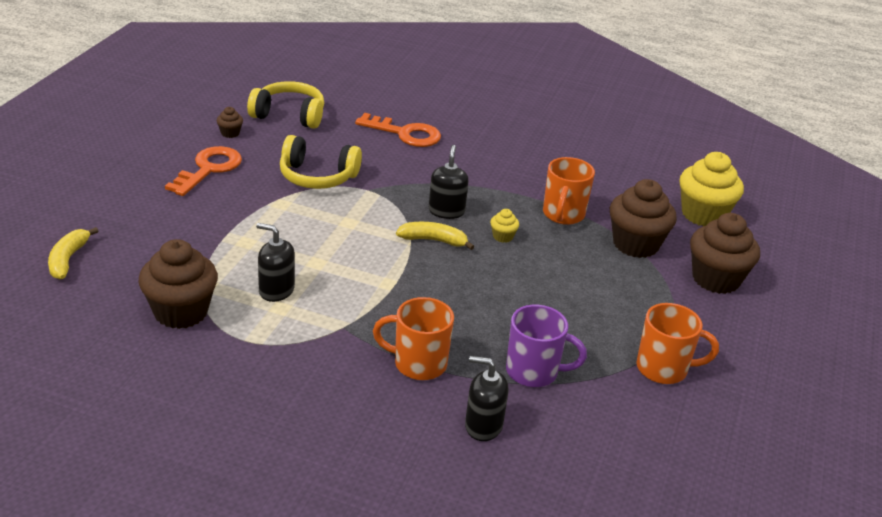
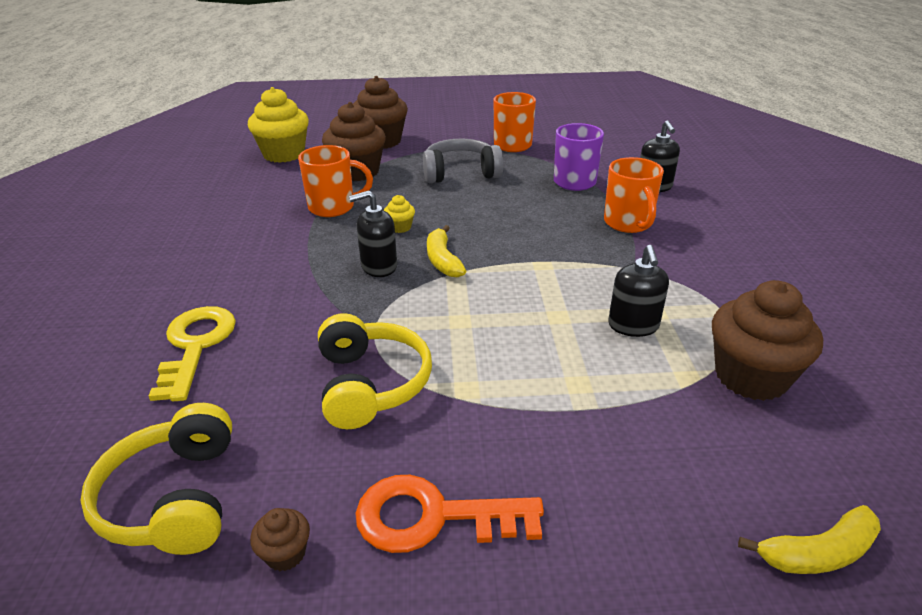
camera: 110 degrees left, 0 degrees up
orange key [355,113,441,147] -> yellow key [149,306,236,401]
none -> grey headphones [423,139,503,183]

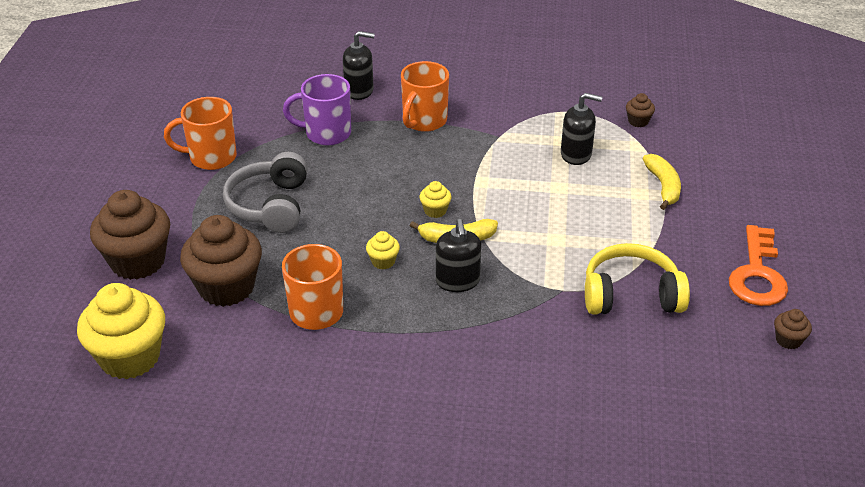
camera: 80 degrees left, 5 degrees up
yellow headphones [80,403,232,555] -> none
yellow key [149,306,236,401] -> none
orange mug [604,157,664,233] -> orange mug turned 120 degrees clockwise [401,61,449,132]
brown cupcake [712,280,823,401] -> brown cupcake [626,93,655,127], size x0.44
yellow banana [738,505,881,574] -> yellow banana moved to [642,154,681,210]
none -> yellow cupcake [420,181,452,218]

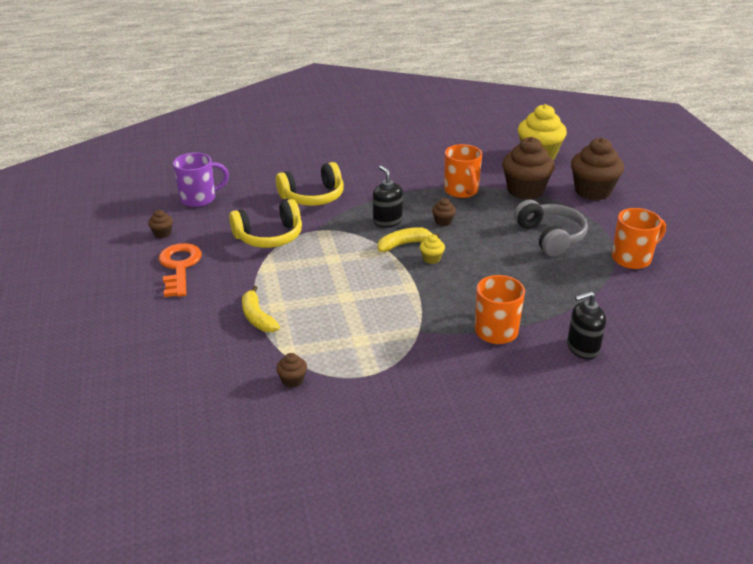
camera: 160 degrees right, 5 degrees down
purple mug [283,74,351,145] -> purple mug moved to [173,152,229,207]
yellow cupcake [366,231,400,270] -> brown cupcake [432,198,456,226]
black soap dispenser [561,93,602,165] -> none
none -> yellow headphones [276,162,344,206]

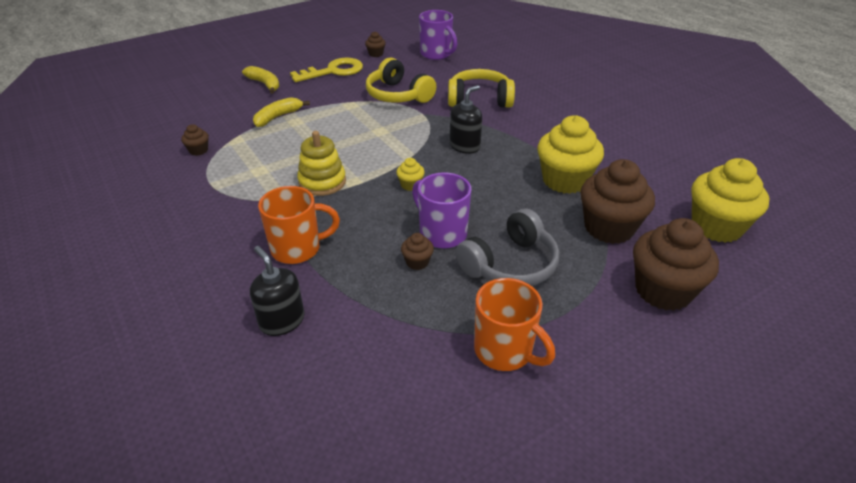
camera: 70 degrees right, 5 degrees up
orange key [159,243,202,297] -> yellow key [290,58,363,82]
yellow headphones [276,162,344,206] -> yellow headphones turned 135 degrees clockwise [448,69,515,108]
yellow banana [377,227,440,252] -> yellow banana moved to [242,66,279,94]
brown cupcake [432,198,456,226] -> brown cupcake moved to [401,233,434,270]
orange mug [444,144,482,198] -> yellow cupcake [537,115,604,194]
none -> yellow stacking toy [297,131,346,196]
none -> purple mug [412,172,471,248]

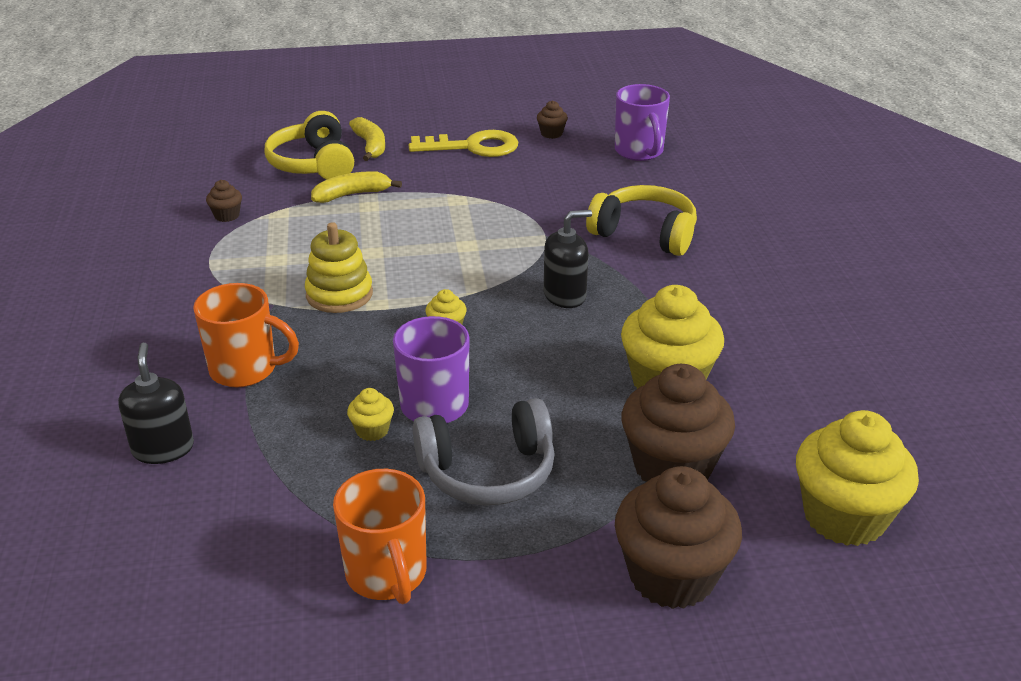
camera: 25 degrees right, 5 degrees down
yellow headphones [366,58,436,103] -> yellow headphones moved to [265,111,354,180]
brown cupcake [401,233,434,270] -> yellow cupcake [347,388,394,441]

